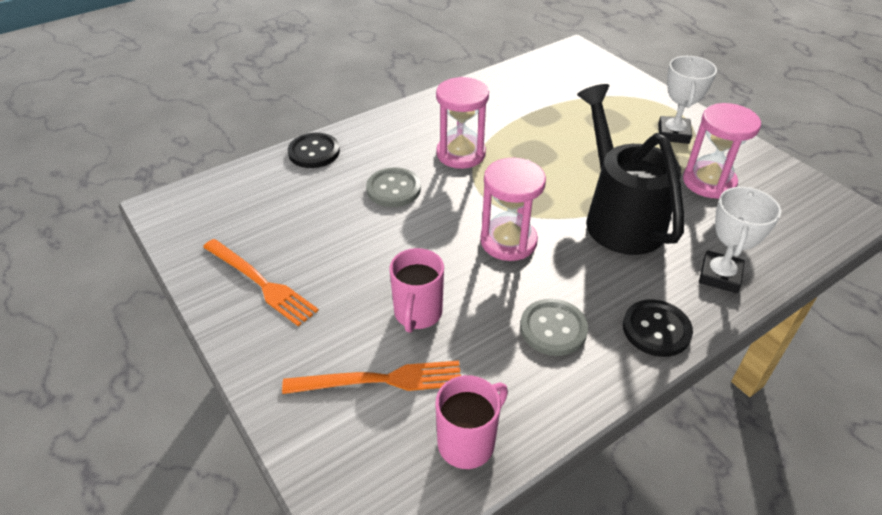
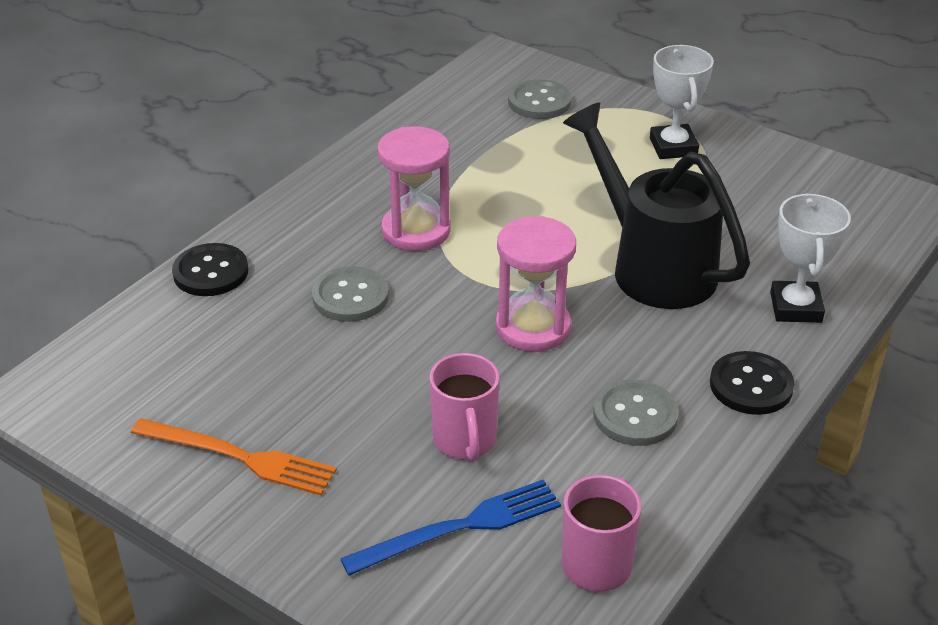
camera: 20 degrees left, 5 degrees down
orange fork [282,361,461,394] -> blue fork [340,479,561,576]
pink hourglass [683,103,761,199] -> none
none -> grey button [508,79,572,119]

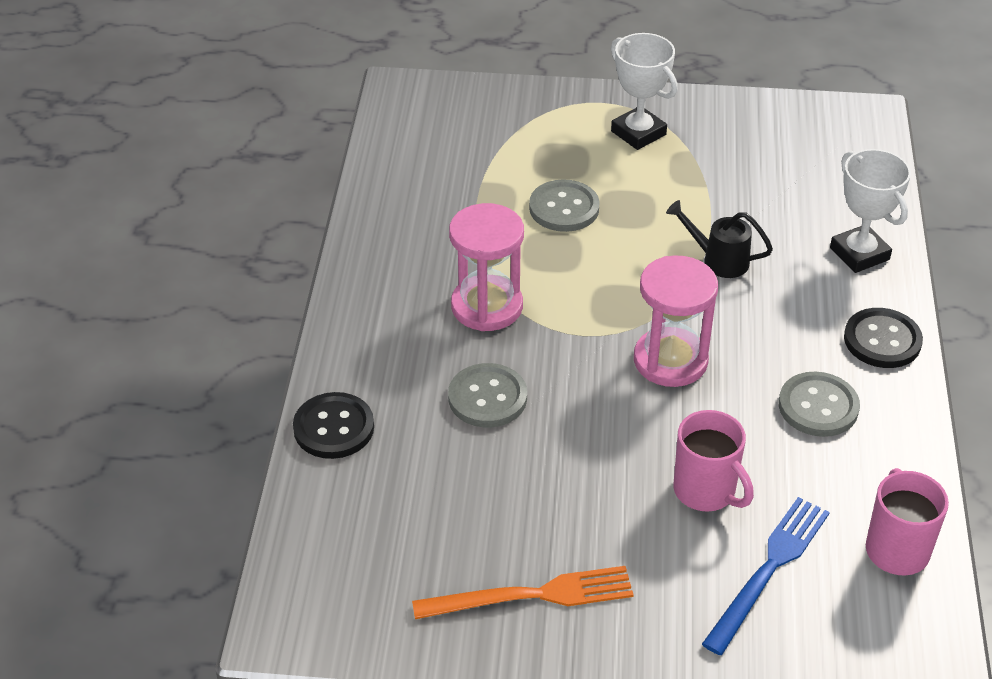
camera: 30 degrees left, 5 degrees up
grey button [508,79,572,119] -> grey button moved to [529,179,600,232]
black watering can [563,102,750,309] -> black watering can [666,200,773,278], size x0.45

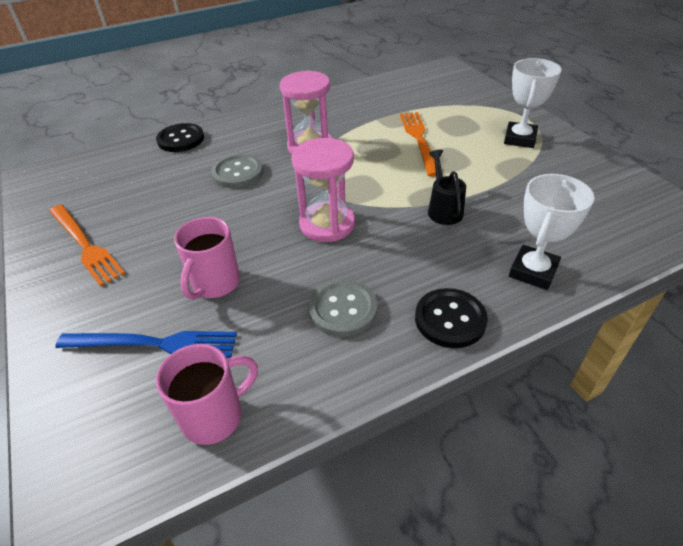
camera: 60 degrees right, 0 degrees up
grey button [529,179,600,232] -> orange fork [400,112,436,177]

